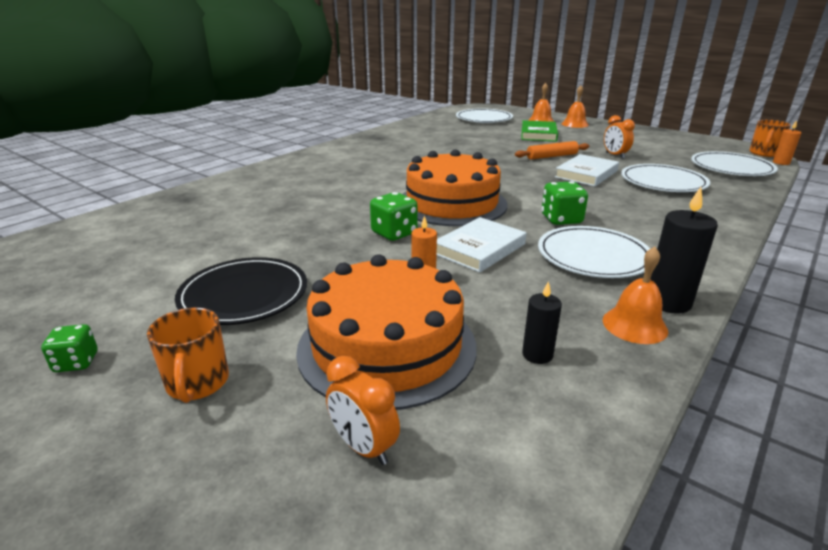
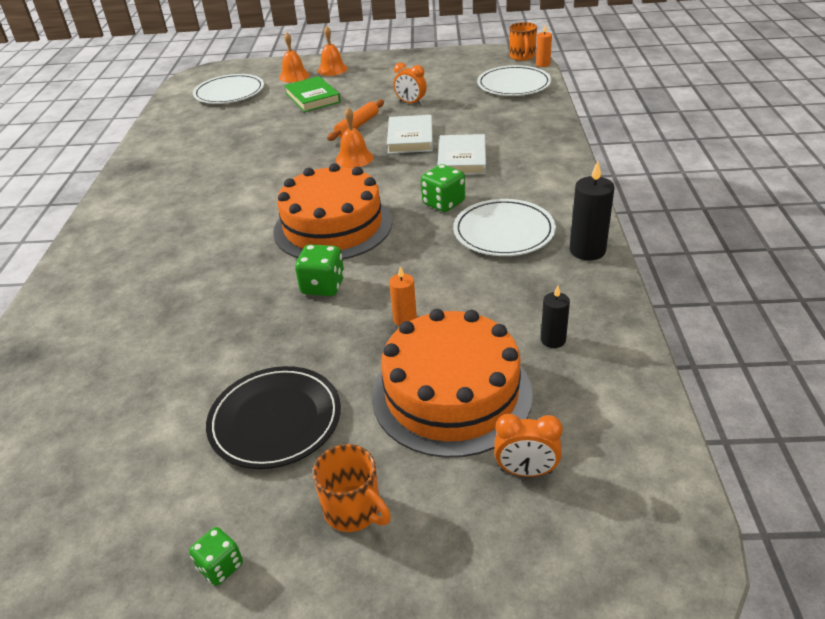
camera: 35 degrees left, 10 degrees up
white book [437,217,527,272] -> white book moved to [437,134,486,175]
orange bell [603,246,668,344] -> orange bell moved to [336,107,374,168]
white plate [621,164,710,192] -> none

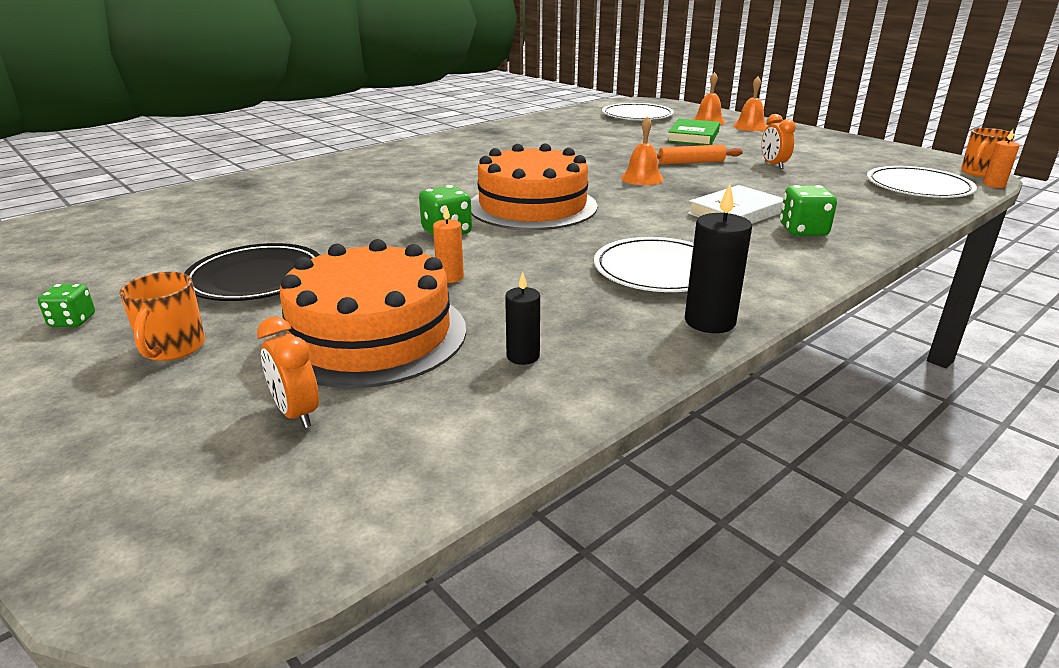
camera: 45 degrees right, 10 degrees down
white book [387,115,433,154] -> none
green dice [421,164,465,212] -> green dice moved to [780,185,837,236]

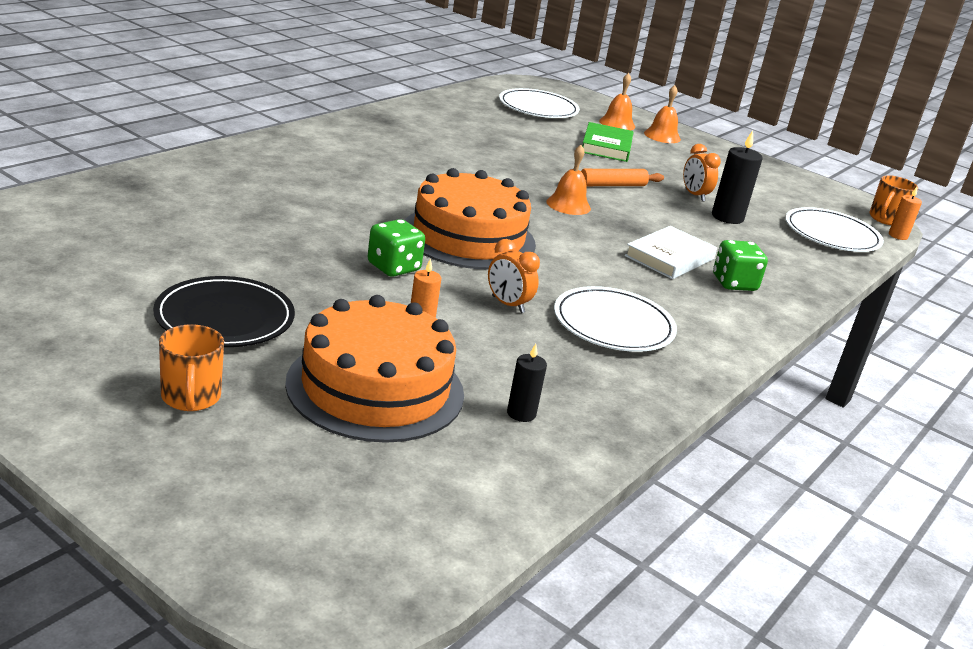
camera: 15 degrees left, 0 degrees up
green dice [38,284,95,327] -> none
orange clock [257,317,319,428] -> orange clock moved to [488,239,540,313]
black candle [685,184,752,333] -> black candle moved to [712,130,763,224]

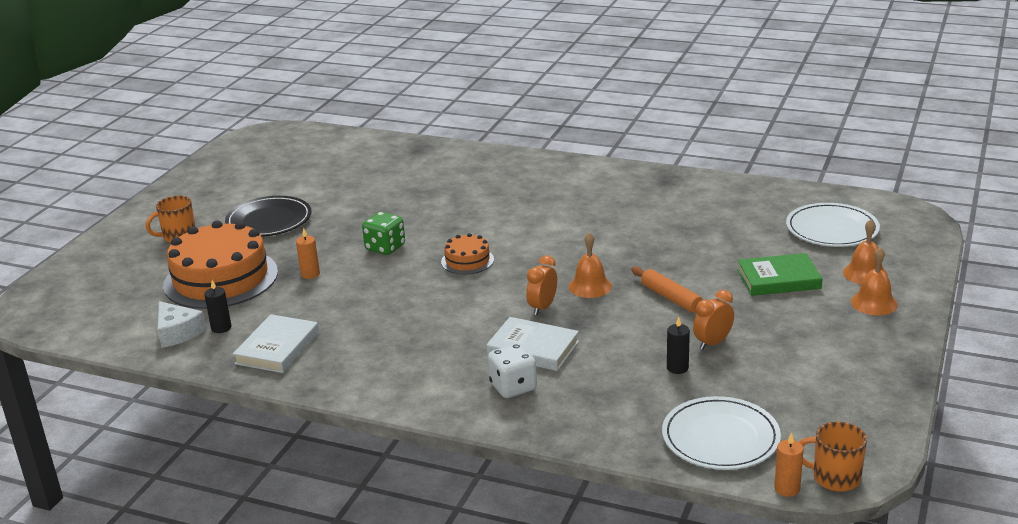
camera: 80 degrees right, 0 degrees up
orange cake [405,168,536,269] -> orange cake [441,233,494,274], size x0.47
orange clock [488,239,540,313] -> orange clock moved to [526,256,557,315]
white plate [554,286,677,352] -> none
black candle [712,130,763,224] -> black candle [667,316,690,374], size x0.60
green dice [713,240,768,291] -> white dice [488,343,537,398]
none -> white cheese [158,301,207,348]
none -> white book [233,314,319,373]

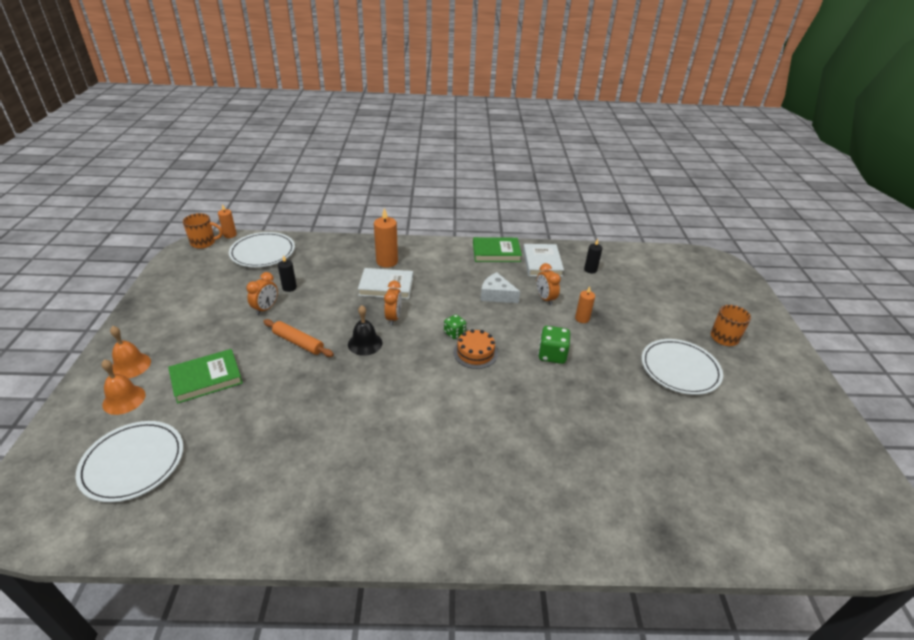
camera: 155 degrees right, 10 degrees up
white cheese [158,301,207,348] -> white cheese moved to [481,272,520,303]
orange cake [163,220,278,309] -> none
black plate [225,196,311,237] -> white plate [641,339,723,395]
white dice [488,343,537,398] -> orange candle [374,208,398,268]
orange bell [569,232,612,298] -> black bell [348,305,382,356]
none -> green dice [444,314,466,339]
none -> green book [473,237,522,262]
none -> orange clock [537,263,561,305]

